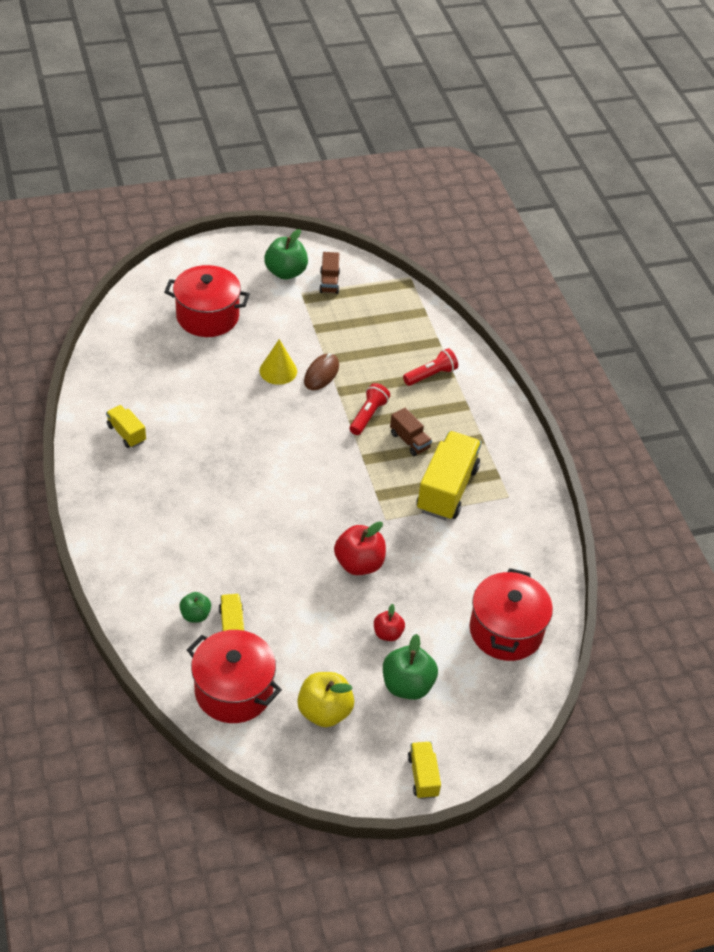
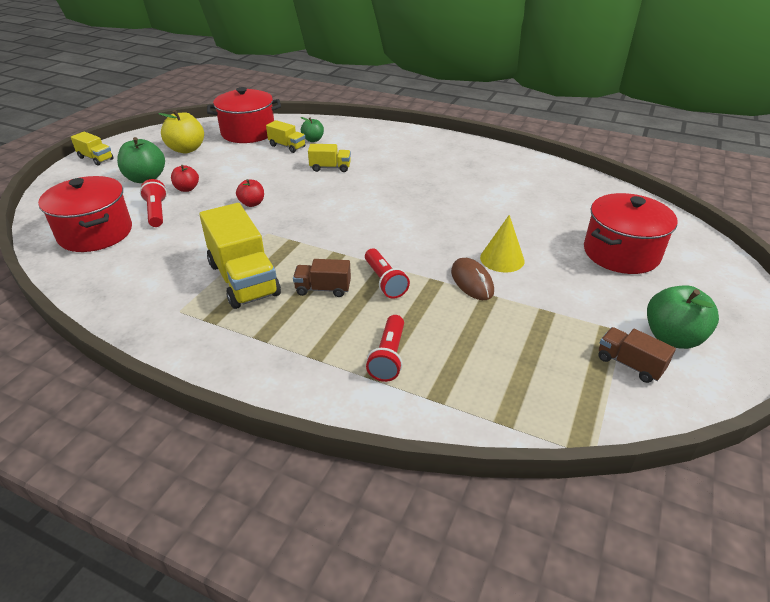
camera: 135 degrees right, 10 degrees down
yellow truck [106,405,146,448] -> yellow truck moved to [308,144,351,172]
red apple [334,521,386,575] -> red apple [236,179,264,207], size x0.59
none -> red flashlight [140,179,167,227]

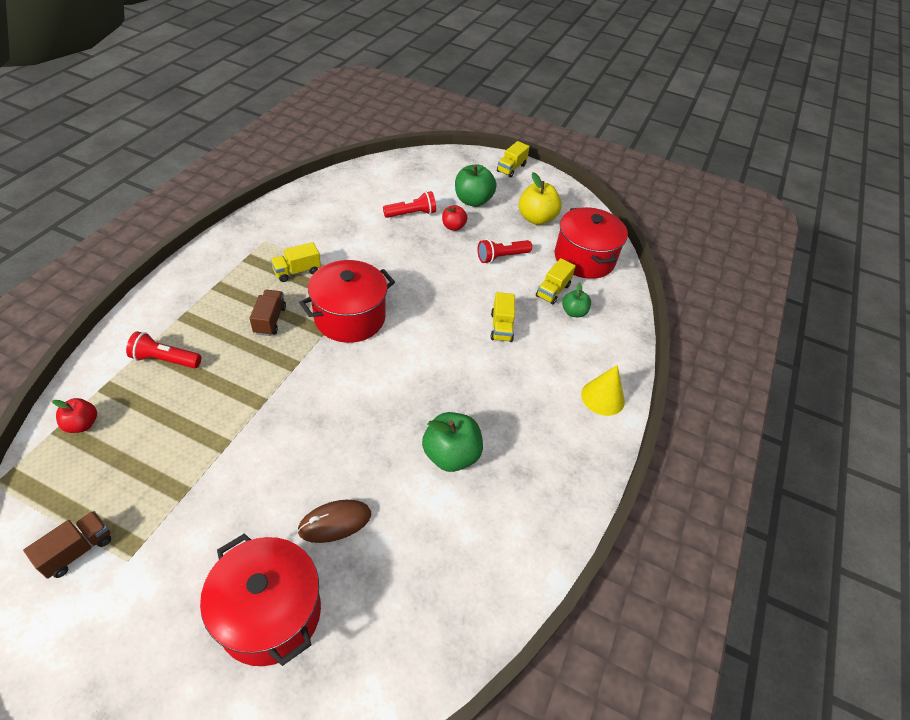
camera: 85 degrees right, 10 degrees up
red pot [38,176,132,252] -> red pot moved to [299,260,395,343]
yellow truck [199,203,281,309] -> yellow truck [270,242,321,282], size x0.51
red apple [236,179,264,207] -> red apple moved to [52,398,97,433]
red flashlight [365,249,410,299] -> red flashlight moved to [478,239,532,263]
brown mouse [451,258,494,300] -> brown mouse moved to [297,500,371,543]
yellow cone [480,215,525,272] -> yellow cone moved to [581,365,625,416]
green apple [647,285,719,349] -> green apple moved to [422,412,483,472]

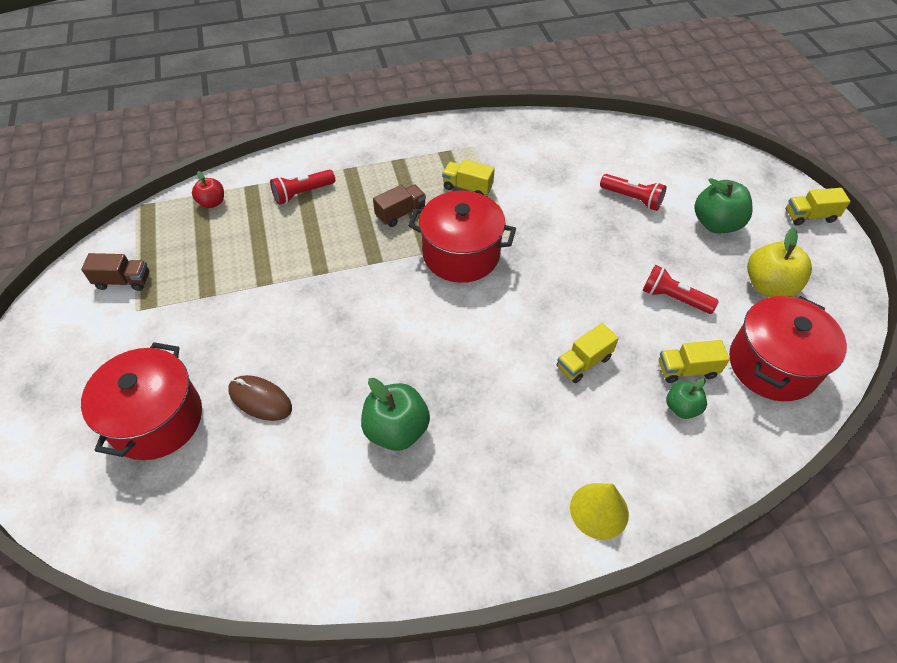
camera: 55 degrees right, 5 degrees up
red flashlight [126,331,201,368] -> red flashlight turned 90 degrees counterclockwise [270,170,335,205]
red apple [442,205,468,231] -> none

